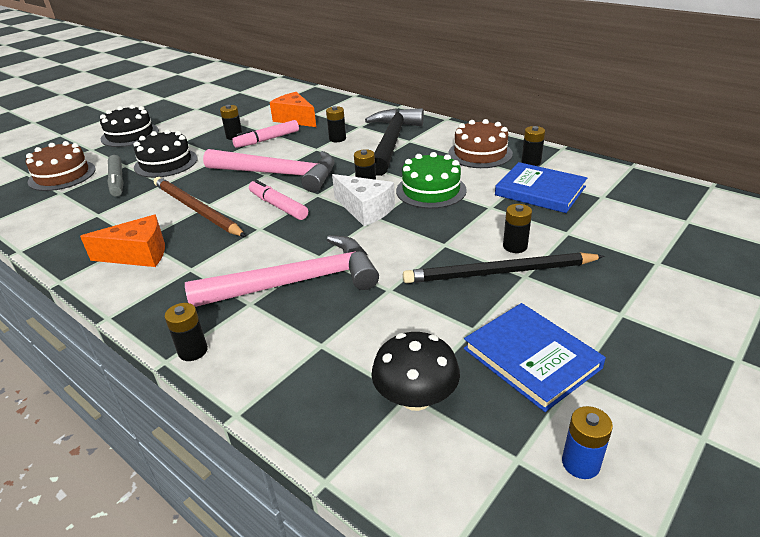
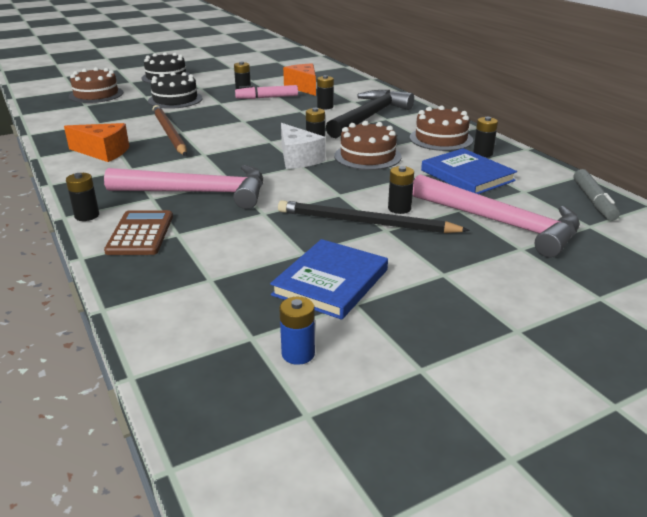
camera: 20 degrees right, 5 degrees down
grey marker [107,155,124,197] -> grey marker moved to [573,169,620,221]
pink hammer [203,149,334,192] -> pink hammer moved to [412,174,580,258]
pink marker [249,179,308,220] -> none
black mushroom [371,332,460,411] -> none
green cake [396,152,467,209] -> brown cake [335,121,402,170]
blue book [464,303,606,412] -> blue book turned 45 degrees clockwise [270,239,388,320]
none -> brown calculator [104,210,173,255]

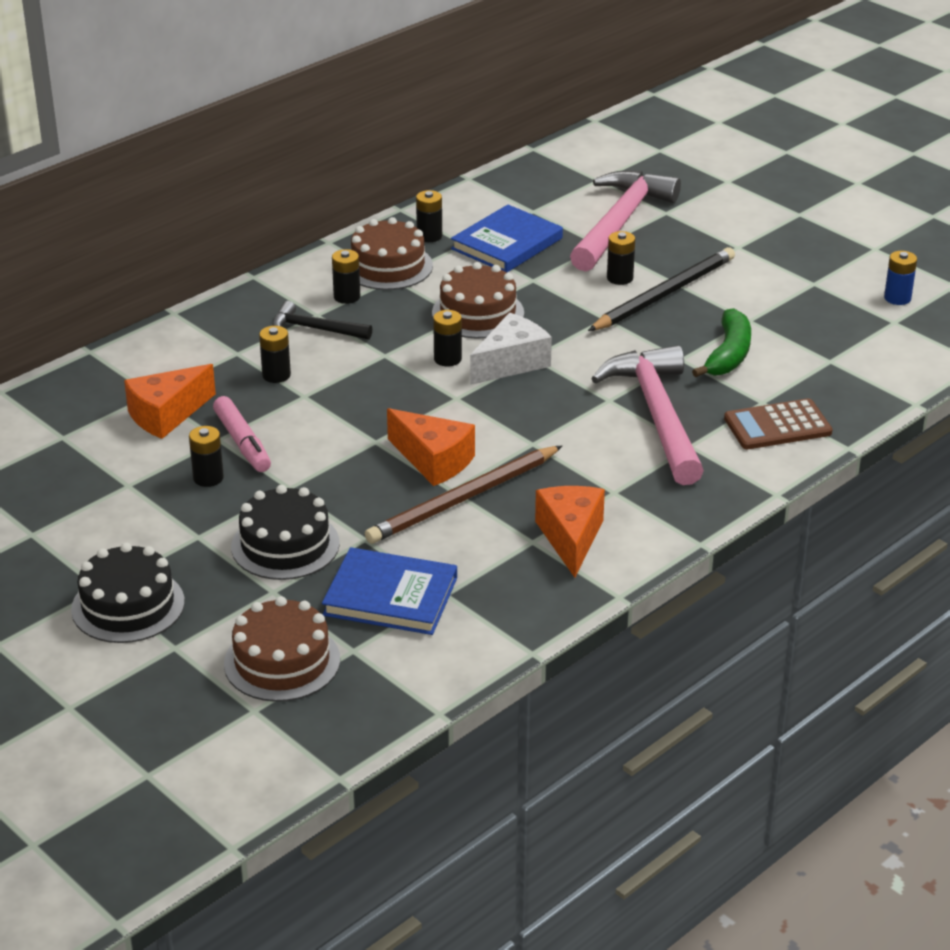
camera: 105 degrees left, 5 degrees up
black battery [66,173,99,221] -> black battery moved to [332,249,360,304]
blue book [270,239,388,320] -> blue book moved to [322,547,457,635]
black pencil [278,200,470,233] -> black pencil turned 135 degrees counterclockwise [588,247,735,331]
black hammer [326,90,414,138] -> black hammer [272,301,372,340], size x0.52
grey marker [573,169,620,221] -> none
none -> orange cheese [387,408,475,486]
none -> green banana [692,308,751,377]

